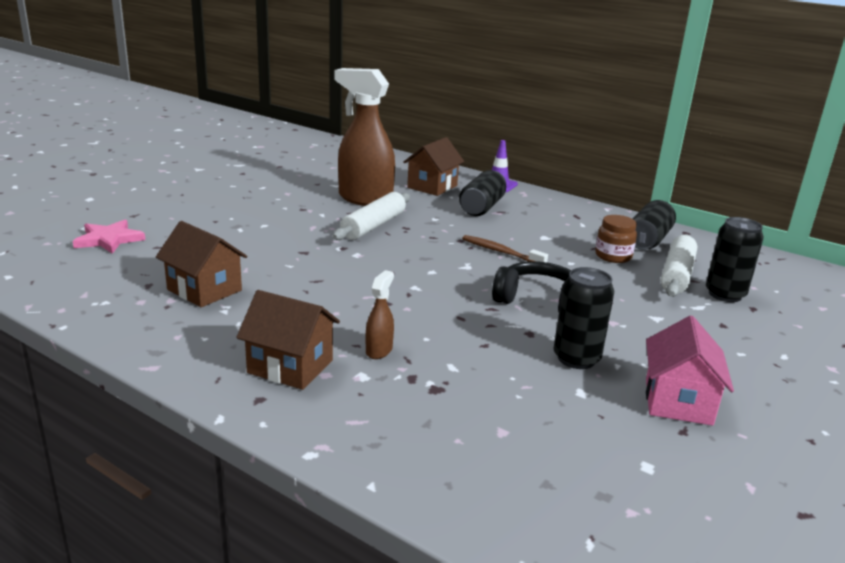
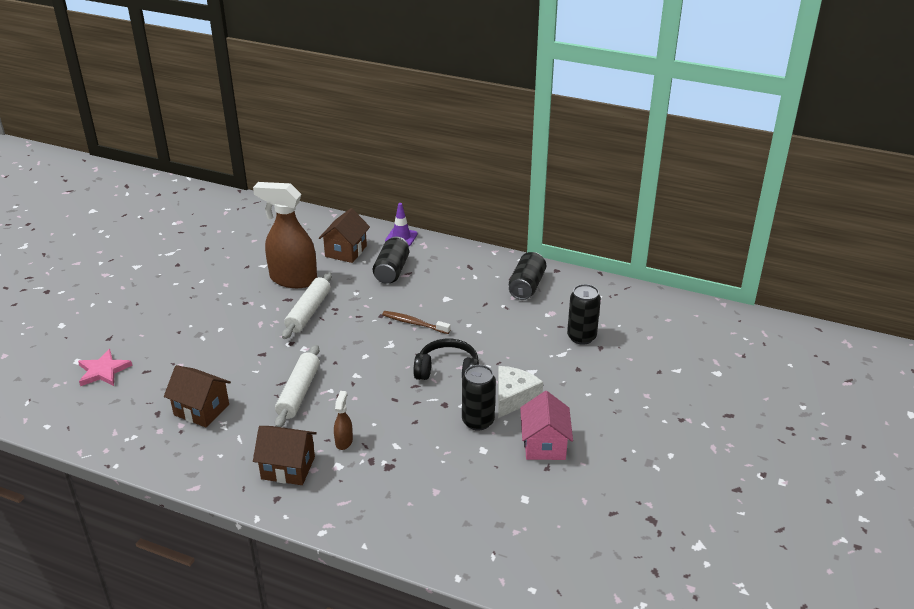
camera: 10 degrees left, 10 degrees up
brown jar [595,215,637,263] -> none
white rolling pin [660,234,697,297] -> white rolling pin moved to [275,345,320,427]
none -> white cheese [498,366,543,418]

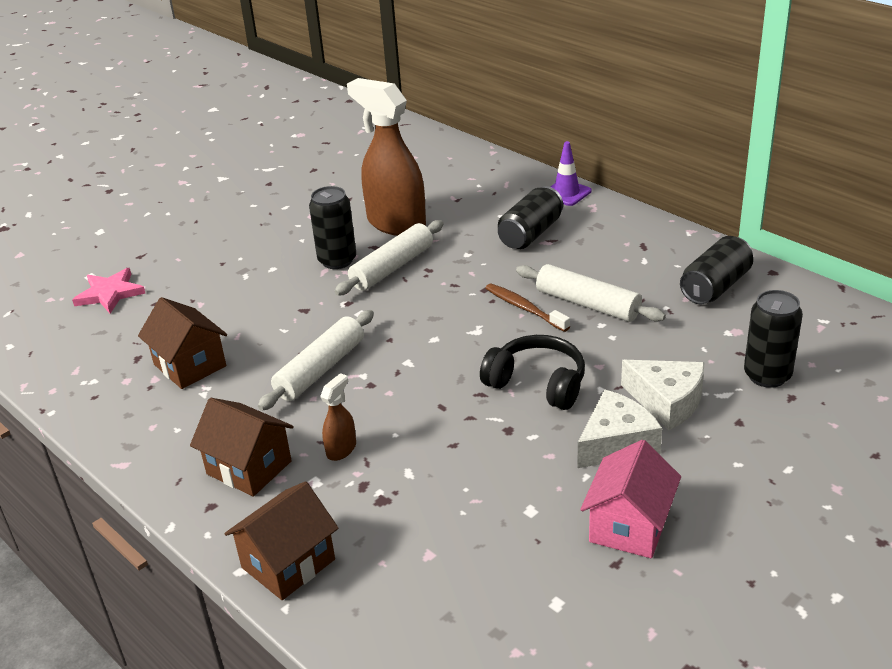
camera: 25 degrees right, 0 degrees up
brown house [319,208,370,263] -> brown house moved to [224,481,339,600]
black can [462,365,496,431] -> black can moved to [309,186,356,269]
none -> white rolling pin [516,264,666,322]
none -> white cheese [621,360,704,430]

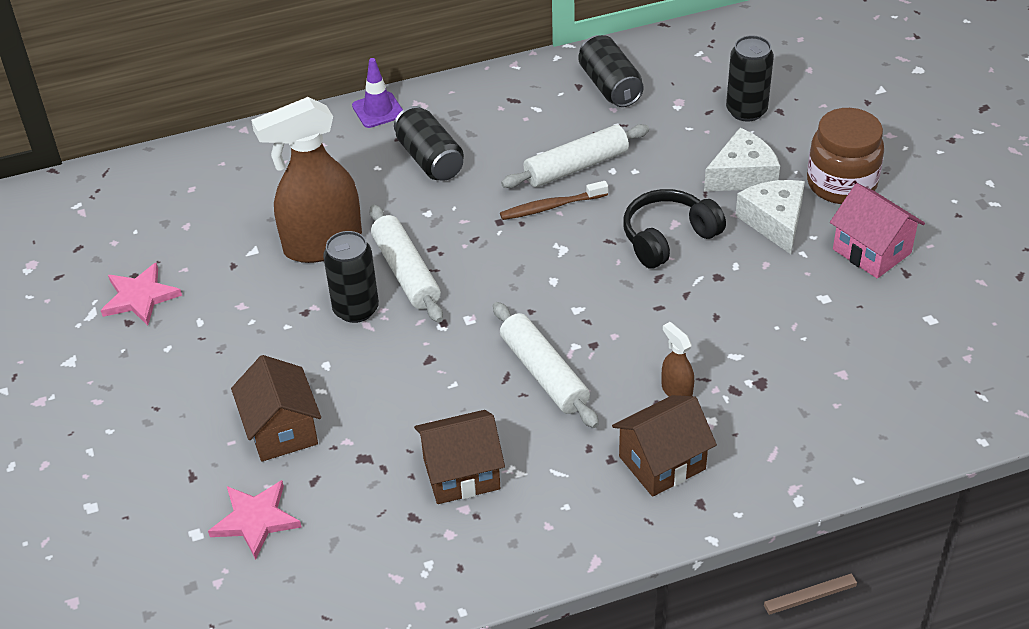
camera: 65 degrees left, 10 degrees up
brown house [224,481,339,600] -> brown house moved to [231,355,321,462]
none -> pink star [101,262,182,326]
none -> brown jar [807,108,884,204]

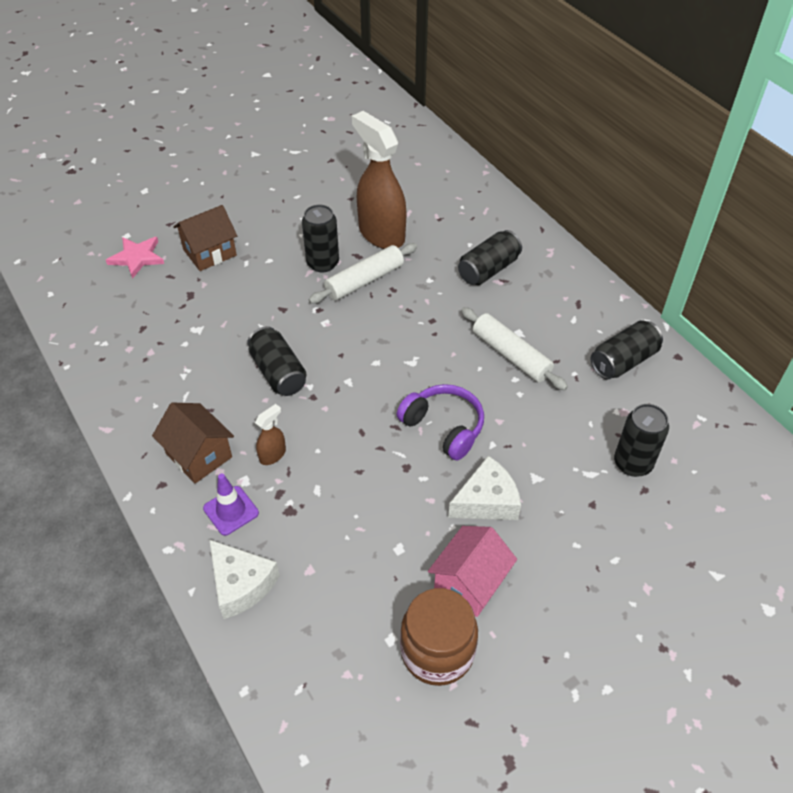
camera: 75 degrees right, 5 degrees up
pink star [101,262,182,326] -> none
purple traffic cone [352,58,403,128] -> purple traffic cone moved to [203,473,259,536]
brown house [414,410,505,504] -> none
white rolling pin [493,302,599,428] -> black can [247,326,307,396]
brown toothbrush [500,181,608,220] -> none
black headphones [623,189,726,269] -> purple headphones [397,384,484,461]
white cheese [704,128,780,191] -> white cheese moved to [209,540,280,619]
brown jar [807,108,884,204] -> brown jar moved to [400,588,478,686]

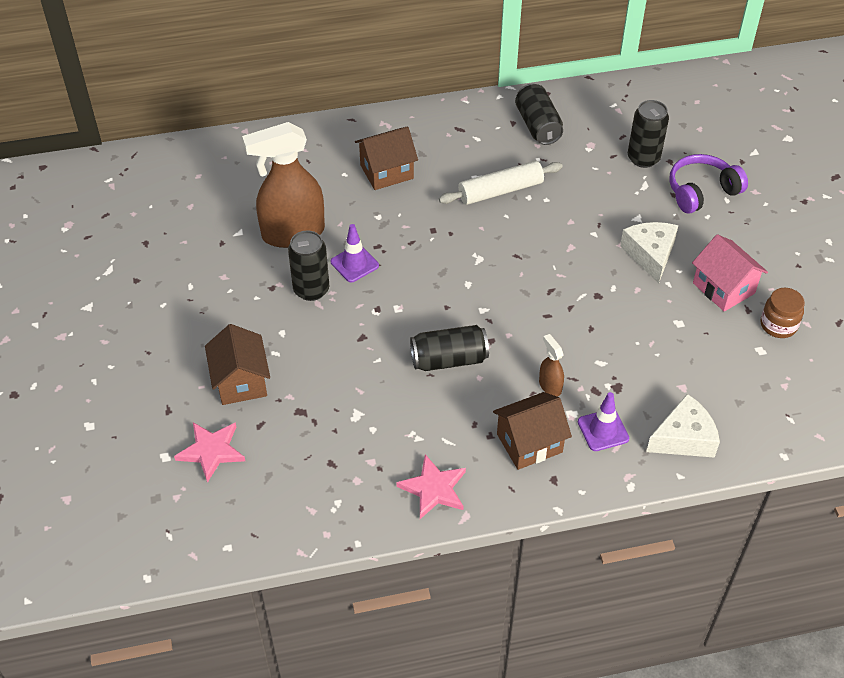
camera: 70 degrees left, 0 degrees up
white rolling pin [309,243,417,304] -> purple traffic cone [331,224,379,282]
purple headphones [397,384,484,461] -> purple headphones moved to [669,154,748,214]
brown jar [400,588,478,686] -> brown jar [761,288,805,338], size x0.63
black can [458,230,522,285] -> brown house [355,126,418,190]
none -> pink star [396,454,466,519]

